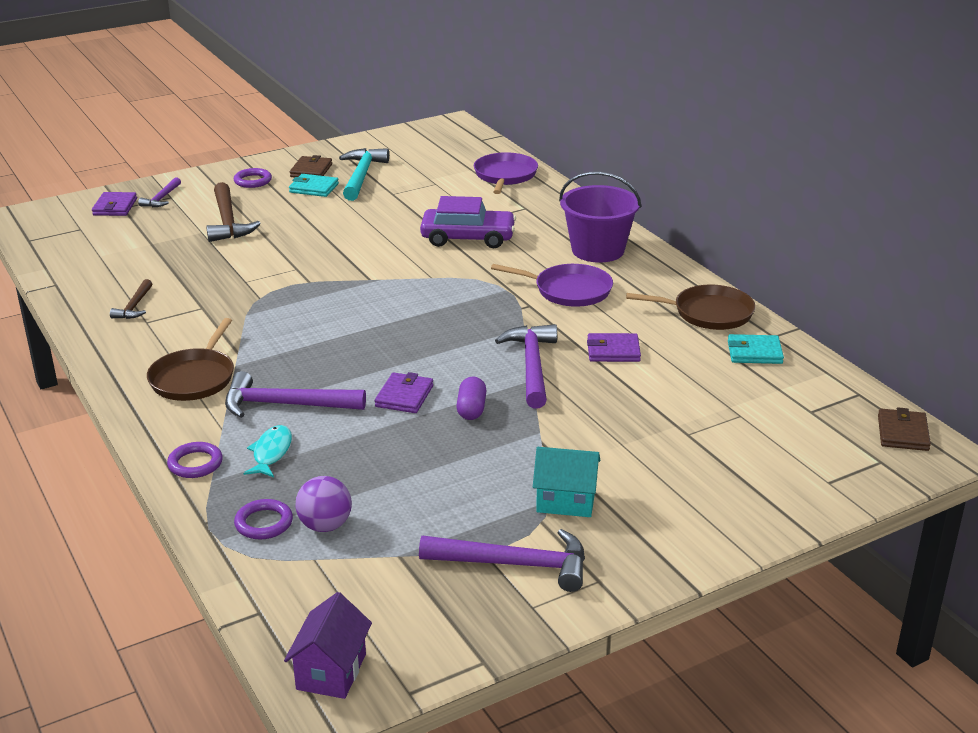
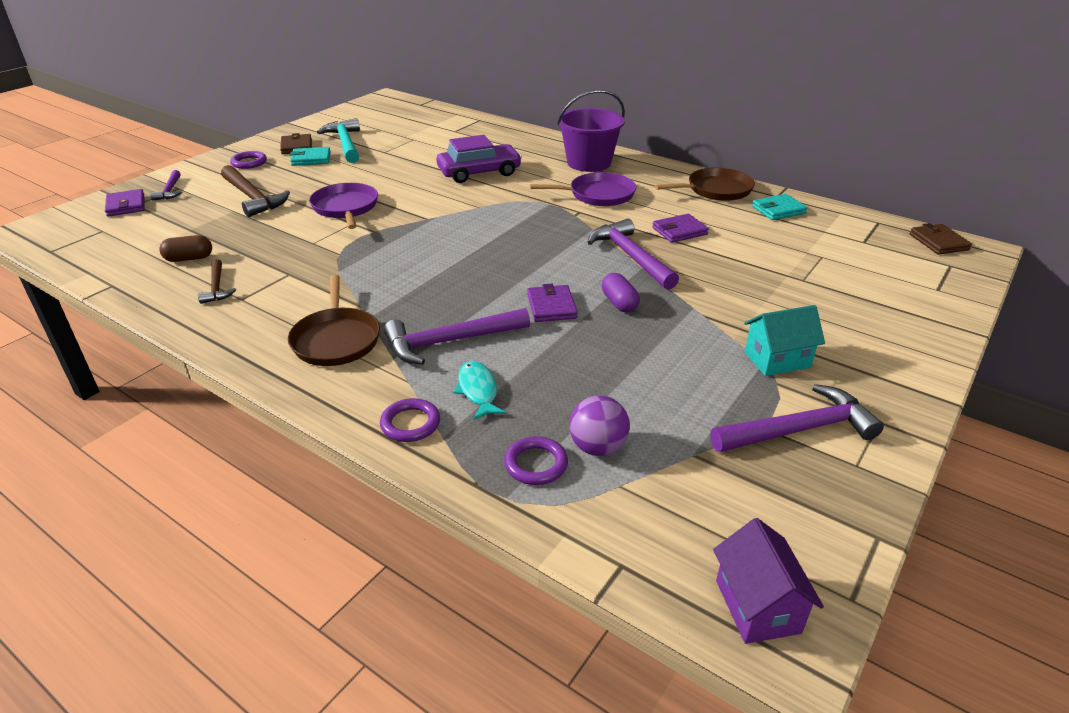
camera: 25 degrees left, 5 degrees up
purple pan [474,152,538,194] -> purple pan moved to [309,183,378,229]
none -> brown capsule [159,235,212,262]

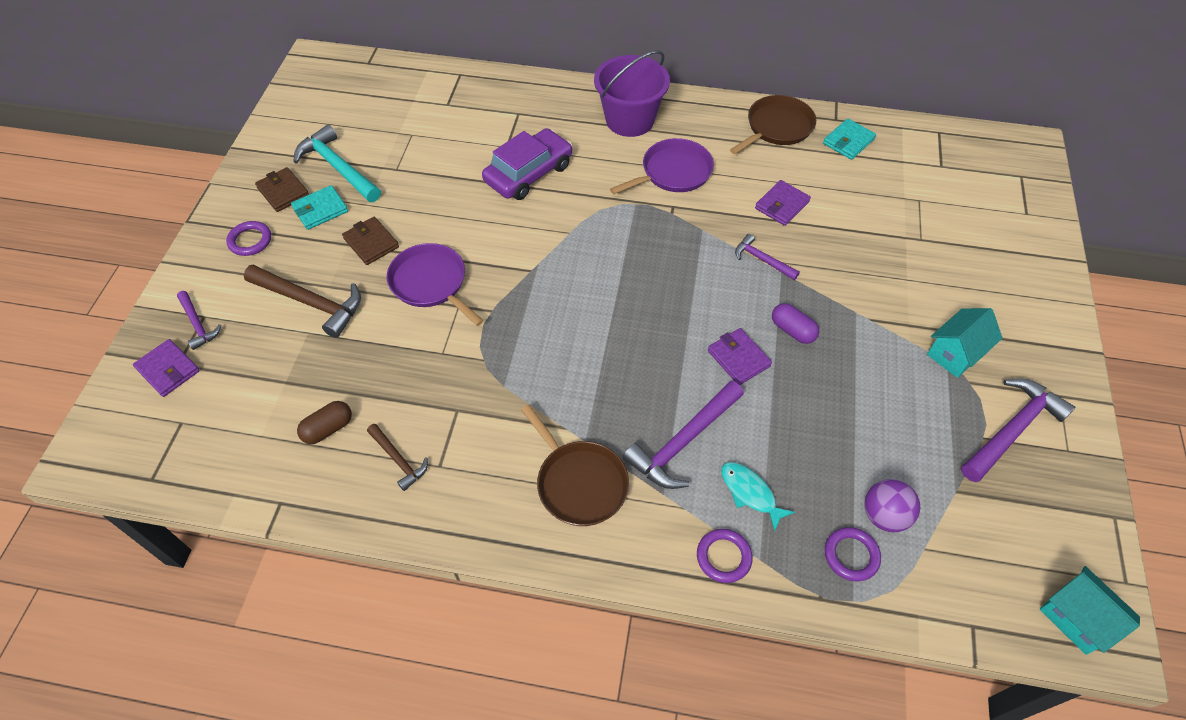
camera: 25 degrees left, 20 degrees up
purple hammer [587,219,679,290] -> purple hammer [735,234,800,280], size x0.56
purple house [713,518,824,644] -> turquoise house [1040,566,1140,655]
brown wallet [910,223,972,255] -> brown wallet moved to [342,217,399,265]

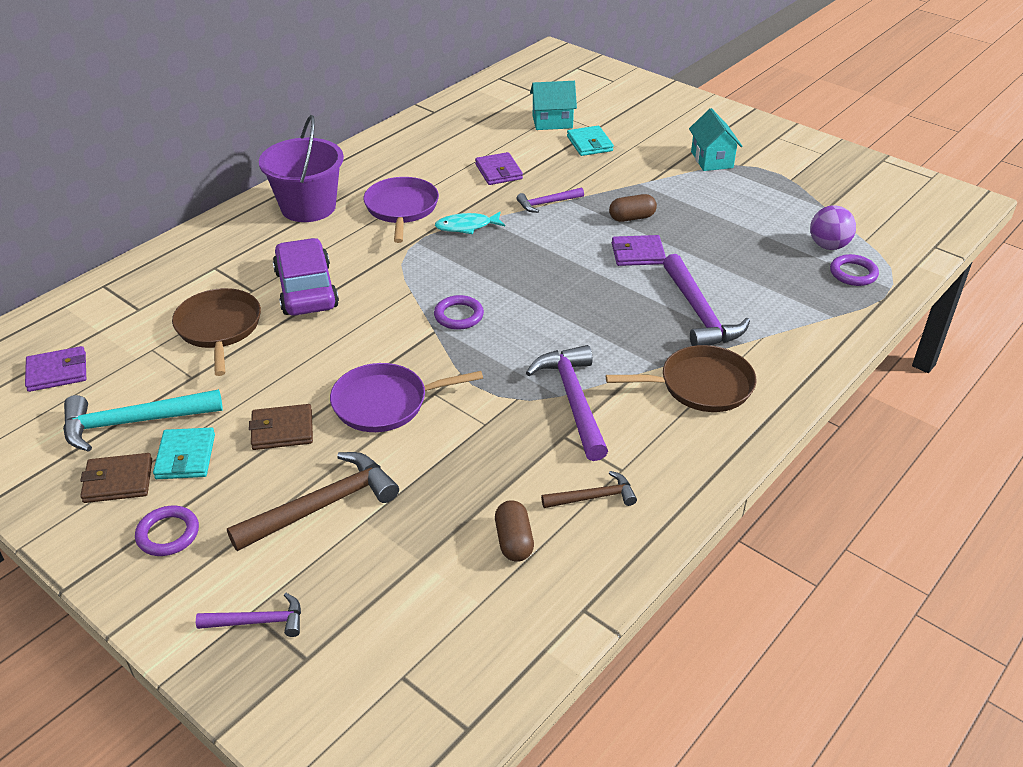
camera: 60 degrees left, 15 degrees down
purple wallet [133,339,200,397] -> purple wallet moved to [25,346,86,392]
purple ring [697,529,753,583] -> purple ring moved to [434,295,484,330]
turquoise fish [721,462,795,532] -> turquoise fish moved to [435,212,505,234]
brown pan [730,95,816,154] -> brown pan moved to [172,288,261,376]
purple capsule [772,303,820,344] -> brown capsule [609,194,657,222]
turquoise wallet [823,118,876,160] -> turquoise wallet moved to [567,126,614,156]
purple hammer [961,379,1075,482] -> purple hammer moved to [526,345,608,461]
turquoise house [1040,566,1140,655] -> turquoise house moved to [530,81,577,130]

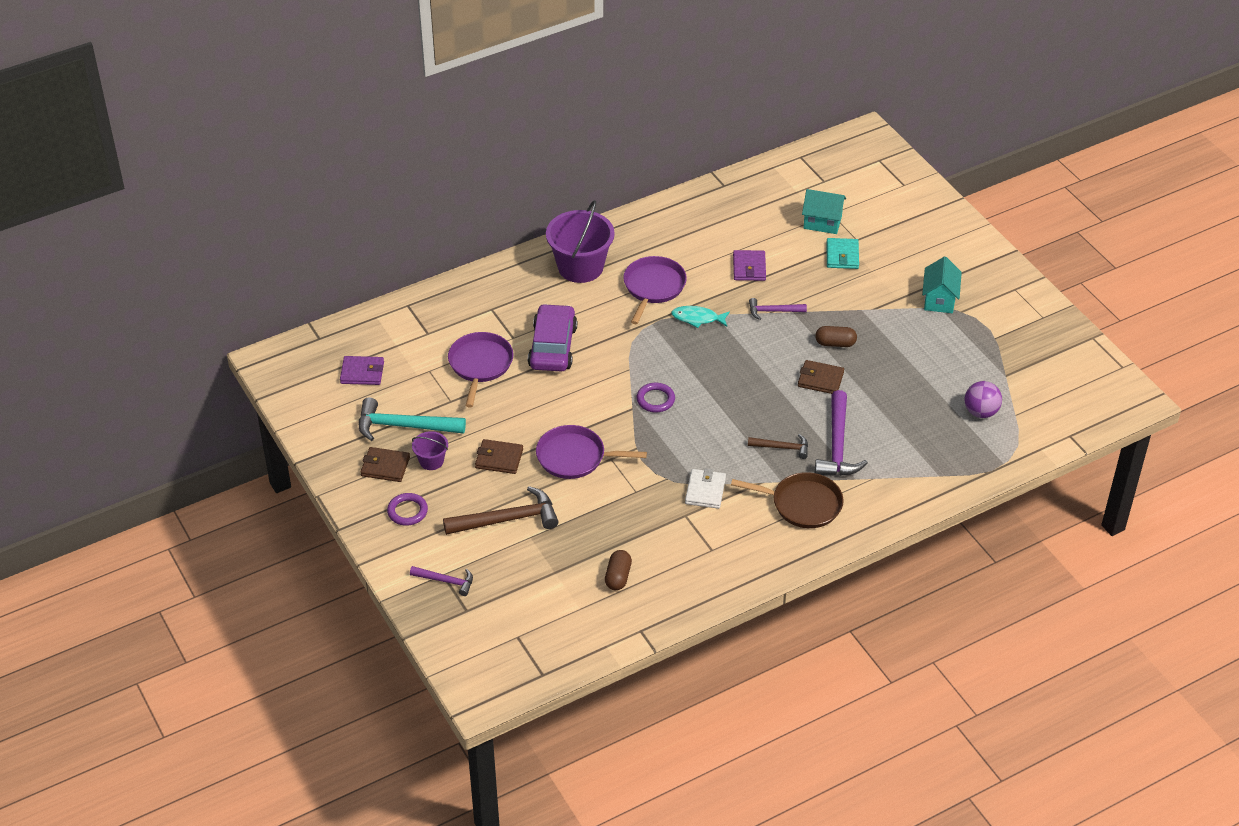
camera: 20 degrees right, 5 degrees up
turquoise wallet [153,428,215,479] -> purple bucket [412,431,448,470]
brown pan [172,288,261,376] -> purple pan [448,332,513,408]
purple hammer [526,345,608,461] -> white wallet [685,468,726,509]
brown hammer [541,471,637,508] -> brown hammer moved to [748,434,808,459]
purple wallet [612,235,666,266] -> brown wallet [798,360,844,394]
purple ring [830,254,879,286] -> none

